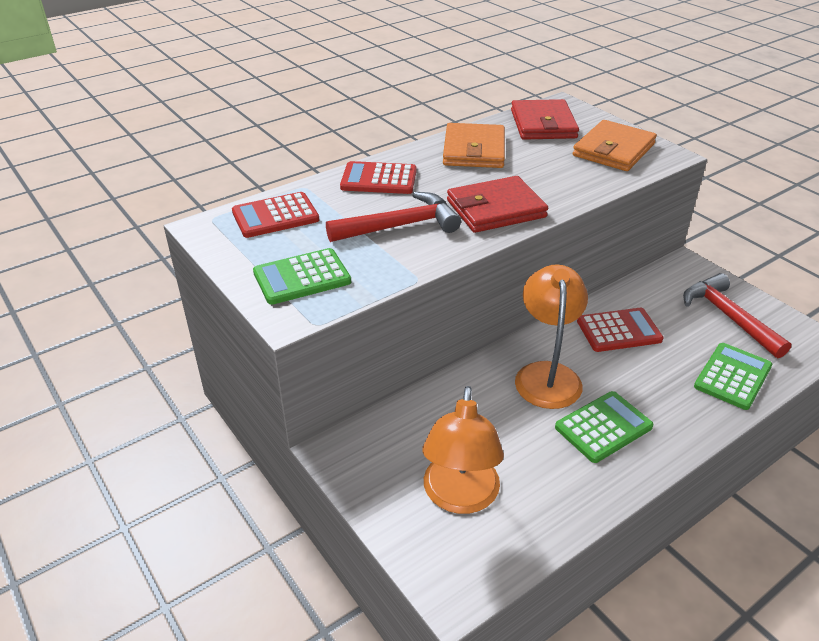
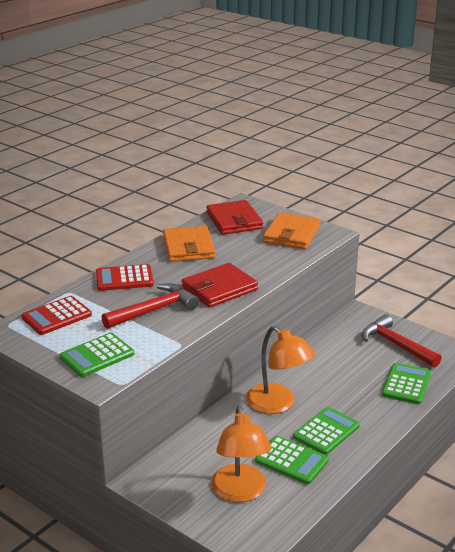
camera: 15 degrees left, 10 degrees down
orange lamp [515,265,588,409] -> orange lamp turned 150 degrees clockwise [246,326,315,414]
red calculator [577,308,664,352] -> none
none -> green calculator [255,436,329,484]

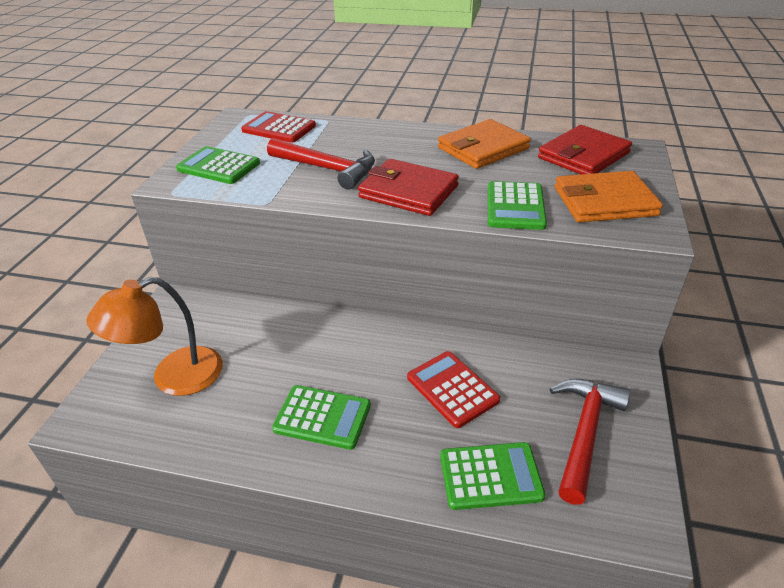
camera: 65 degrees right, 10 degrees up
red calculator [96,264,154,291] -> red calculator moved to [407,351,500,428]
orange lamp [246,326,315,414] -> none
green calculator [255,436,329,484] -> green calculator moved to [488,181,547,230]

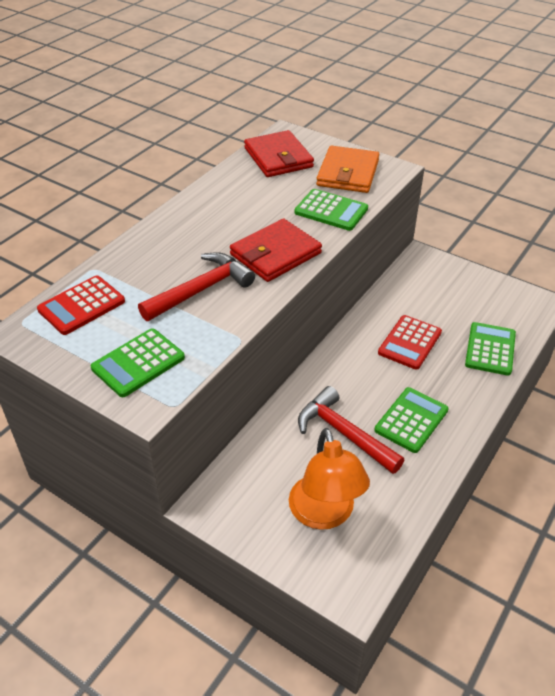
camera: 70 degrees left, 5 degrees up
red calculator [407,351,500,428] -> red calculator turned 45 degrees counterclockwise [378,315,442,370]
orange wallet [438,119,531,169] -> none
red hammer [550,379,630,505] -> red hammer moved to [298,386,404,474]

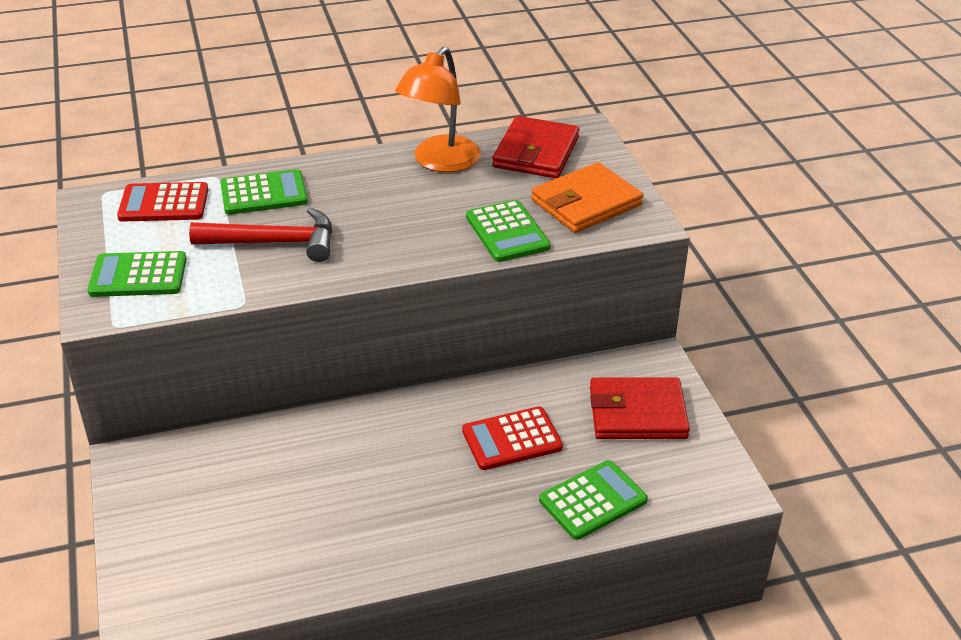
camera: 40 degrees right, 5 degrees down
red wallet [230,218,322,282] -> red wallet moved to [590,378,690,439]
orange lamp [289,428,370,530] -> orange lamp moved to [395,47,481,172]
red hammer [298,386,404,474] -> none
green calculator [375,387,449,453] -> green calculator moved to [220,169,308,215]

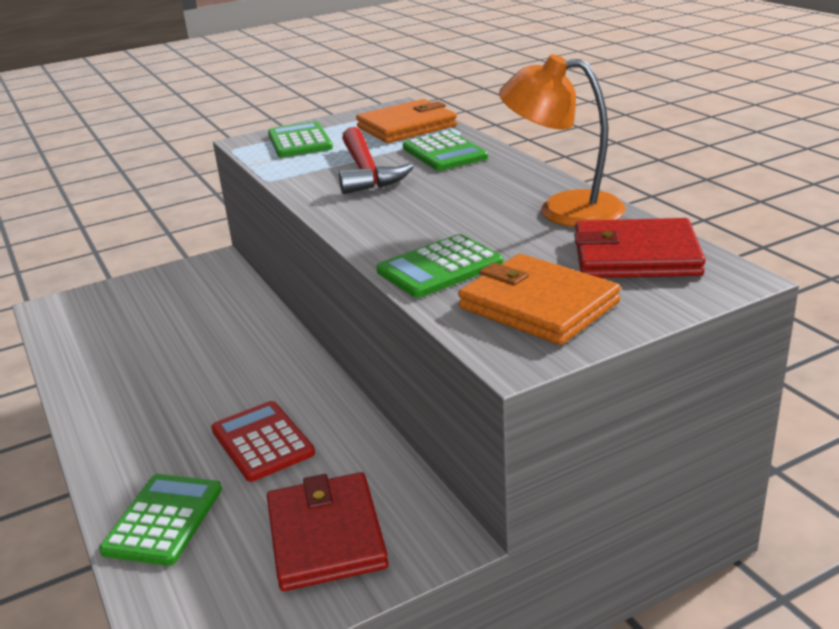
camera: 80 degrees right, 10 degrees down
red calculator [117,182,208,222] -> orange wallet [356,99,457,143]
green calculator [539,460,648,540] -> green calculator turned 120 degrees counterclockwise [99,474,222,566]

